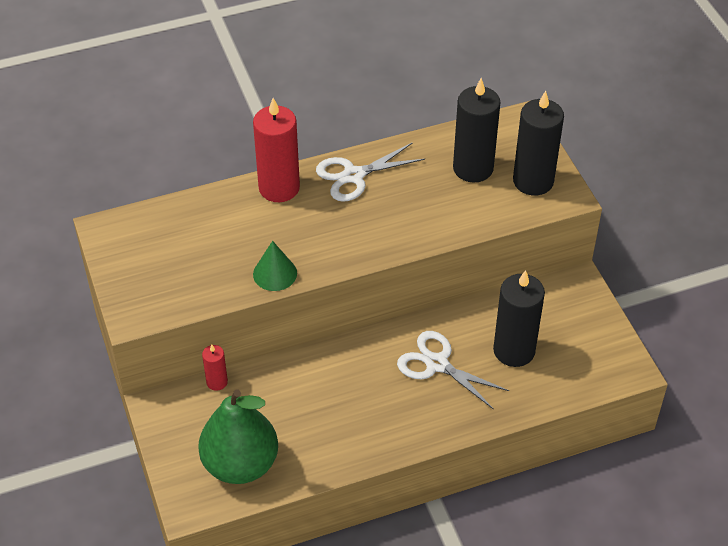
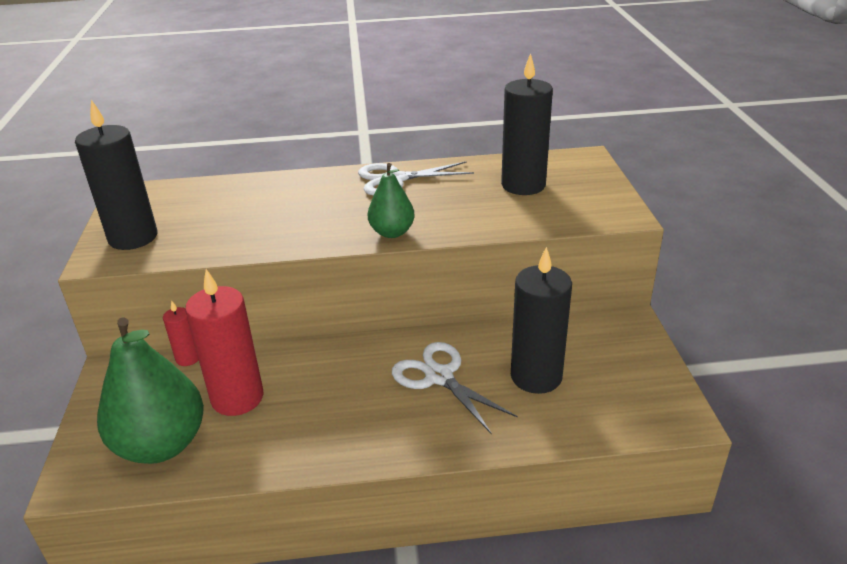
camera: 15 degrees right, 15 degrees down
red candle [253,98,300,202] -> red candle moved to [185,269,263,416]
green cone [253,241,297,291] -> none
black candle [513,91,564,195] -> black candle moved to [75,100,157,250]
none -> green pear [368,163,415,238]

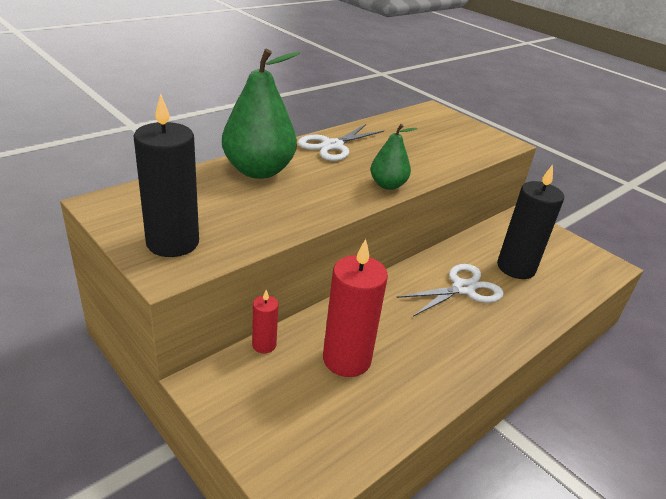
camera: 40 degrees left, 0 degrees up
green pear [97,317,204,464] -> green pear moved to [222,49,300,179]
white scissors [392,342,518,433] -> white scissors turned 135 degrees clockwise [396,264,504,317]
black candle [501,53,553,195] -> none

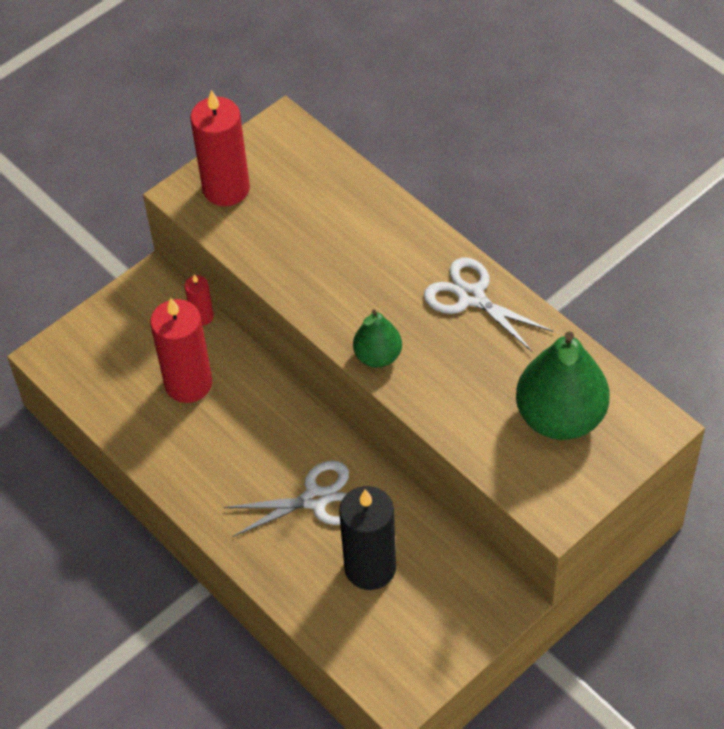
camera: 95 degrees right, 20 degrees up
black candle [134,94,199,257] -> red candle [190,90,250,206]
green pear [222,49,300,179] -> green pear moved to [516,331,610,440]
white scissors [396,264,504,317] -> white scissors turned 75 degrees counterclockwise [224,461,349,537]

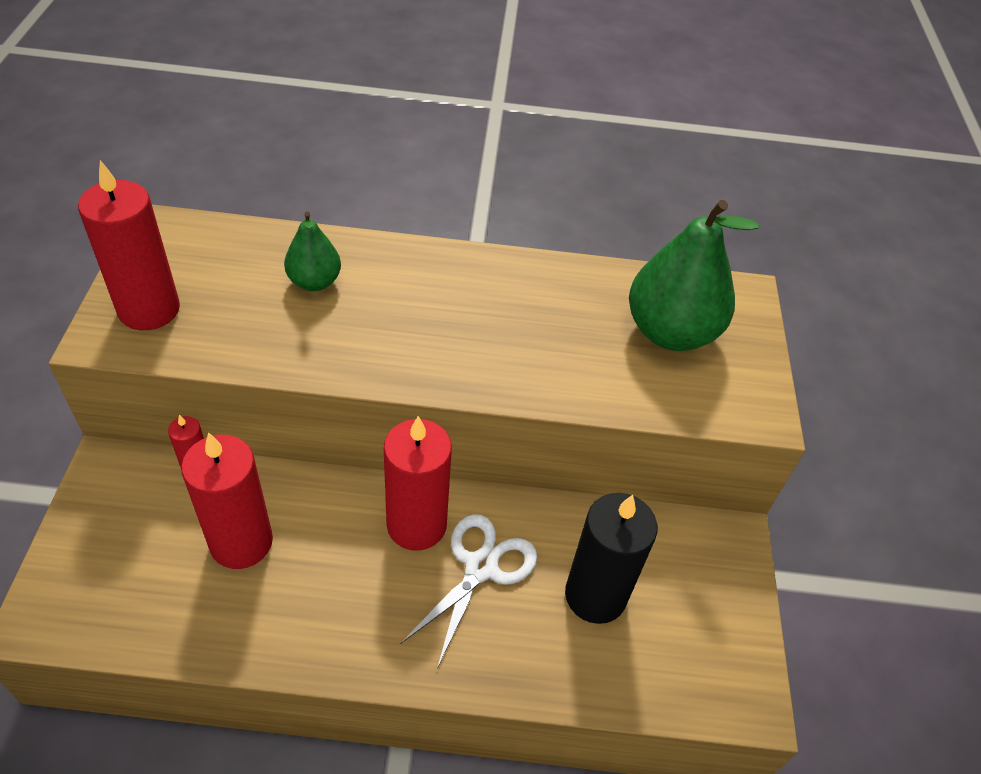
camera: 50 degrees left, 5 degrees down
green pear [353,309,402,368] -> green pear moved to [284,212,341,291]
white scissors [424,257,553,352] -> none
none -> red candle [384,416,452,551]

